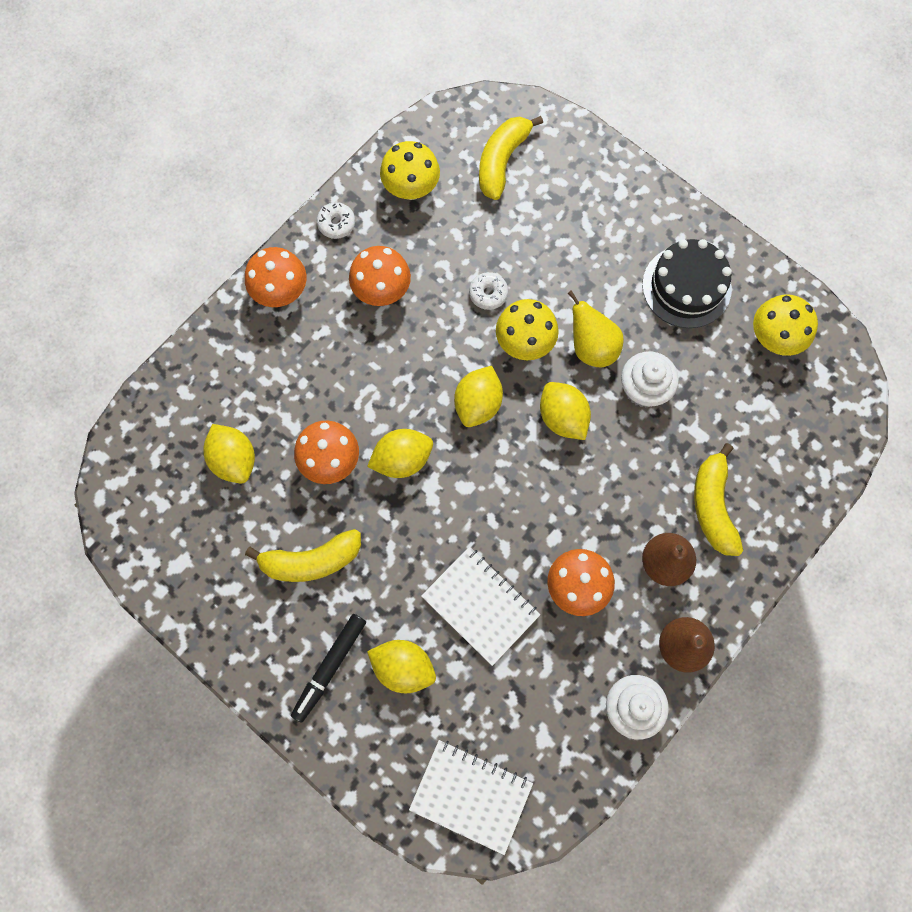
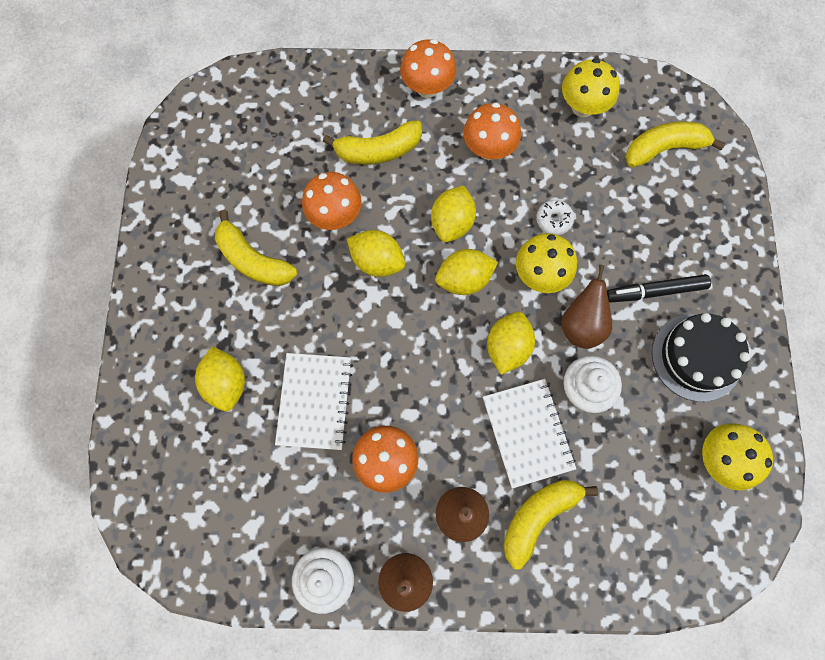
camera: 50 degrees right, 0 degrees up
yellow lemon [203,424,255,484] -> yellow lemon moved to [431,185,476,242]
black marker [291,614,366,723] -> black marker moved to [607,274,711,303]
white donut [317,202,355,239] -> none
white notebook [409,740,533,855] -> white notebook moved to [483,379,576,489]
yellow pear [567,290,624,367] -> brown pear [561,265,612,349]
none -> yellow banana [323,120,422,165]

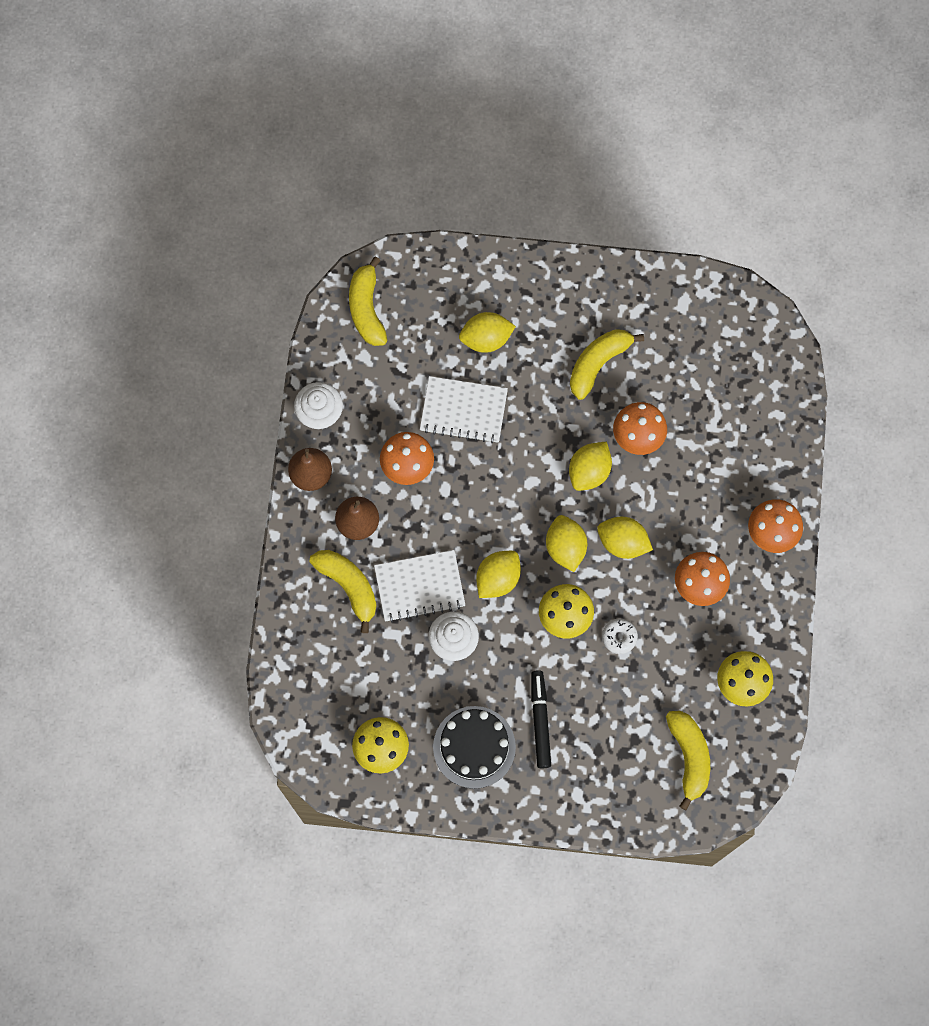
camera: 95 degrees right, 0 degrees up
yellow banana [323,120,422,165] -> yellow banana moved to [349,256,387,346]
yellow lemon [487,312,535,375] -> yellow lemon turned 75 degrees counterclockwise [476,551,521,598]
brown pear [561,265,612,349] -> none

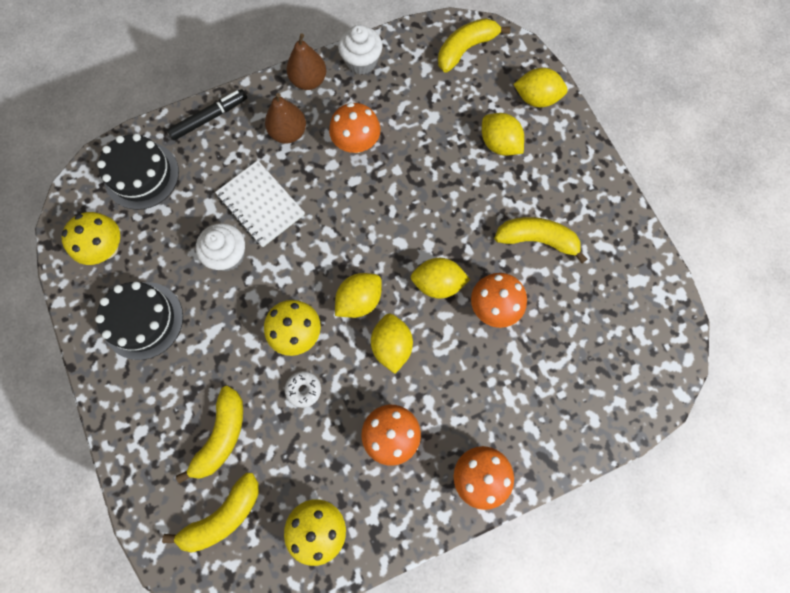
camera: 60 degrees right, 0 degrees up
yellow banana [310,550,377,633] -> yellow banana moved to [176,386,243,484]
white notebook [420,376,508,443] -> none
yellow lemon [476,551,521,598] -> yellow lemon moved to [513,68,568,107]
black marker [531,670,551,768] -> black marker moved to [167,89,247,140]
none -> black cake [97,134,179,210]

